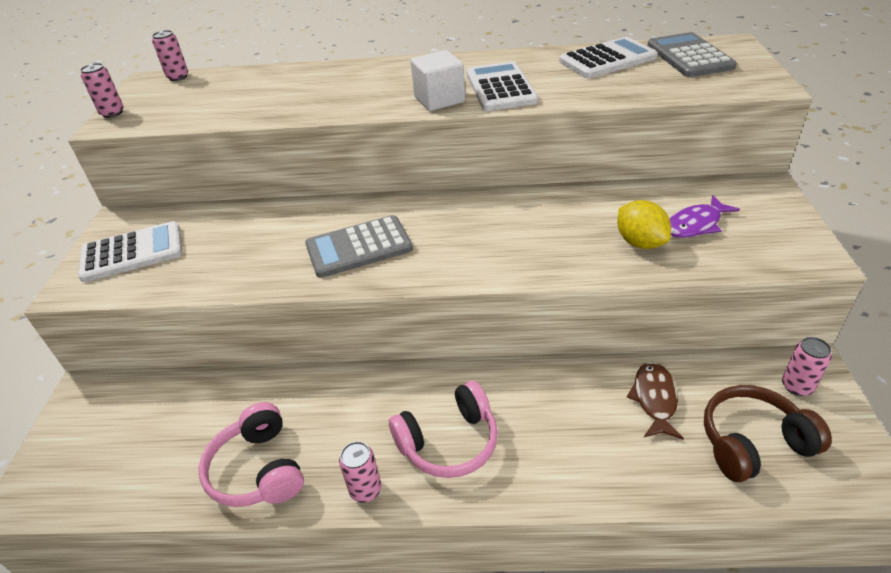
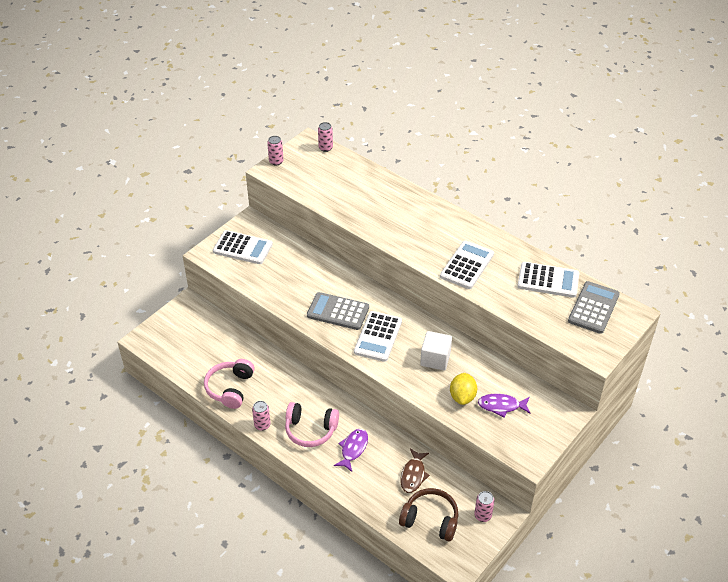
camera: 35 degrees right, 5 degrees up
white cube [410,50,465,111] -> white cube moved to [420,331,452,371]
brown fish [627,362,684,440] -> brown fish turned 150 degrees clockwise [400,448,430,493]
none -> purple fish [334,429,368,472]
none -> white calculator [354,311,402,362]

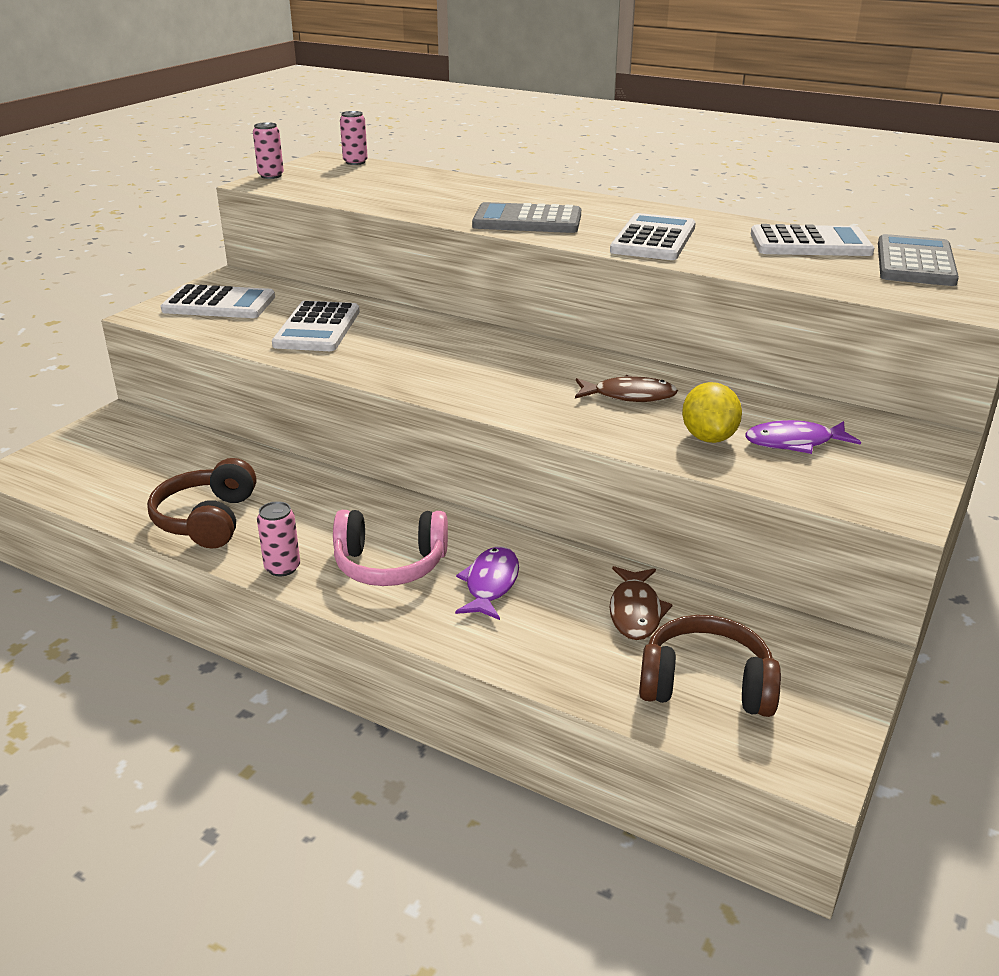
camera: 10 degrees left, 15 degrees down
pink headphones [204,359,255,409] -> brown headphones [147,458,256,549]
grey calculator [307,292,369,330] -> grey calculator moved to [472,202,581,233]
white calculator [354,311,402,362] -> white calculator moved to [272,301,360,351]
white cube [420,331,452,371] -> brown fish [575,375,678,402]
pink can [474,491,495,522] -> none

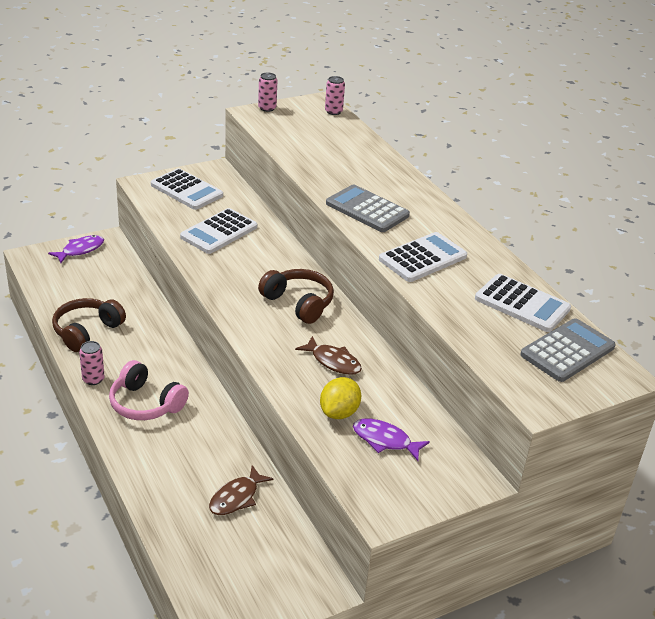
camera: 30 degrees right, 5 degrees up
purple fish [455,546,519,620] -> purple fish moved to [48,235,104,263]
brown headphones [639,615,781,717] -> brown headphones moved to [258,269,334,324]

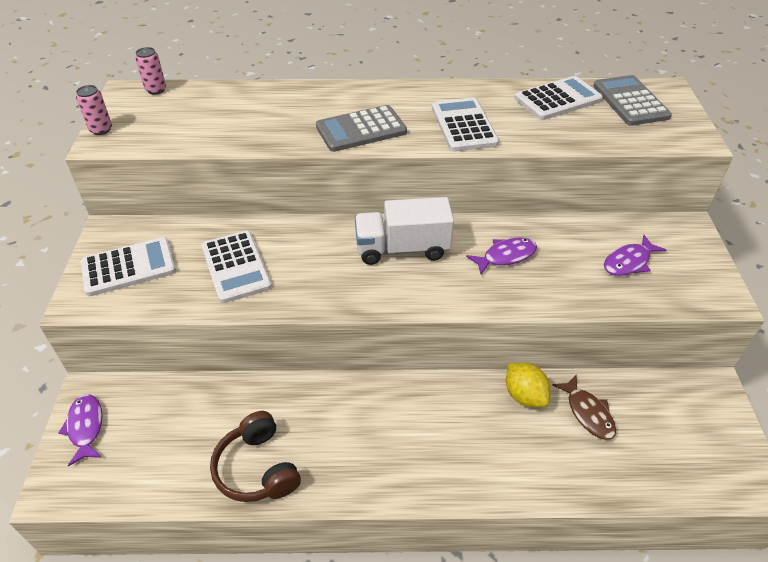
camera: 60 degrees left, 10 degrees up
pink can [79,341,104,385] -> none
pink headphones [109,360,189,420] -> none
brown headphones [258,269,334,324] -> white truck [355,197,454,265]
brown fish [295,336,362,375] -> purple fish [466,237,537,274]
yellow lemon [320,377,361,419] -> yellow lemon moved to [506,363,550,408]

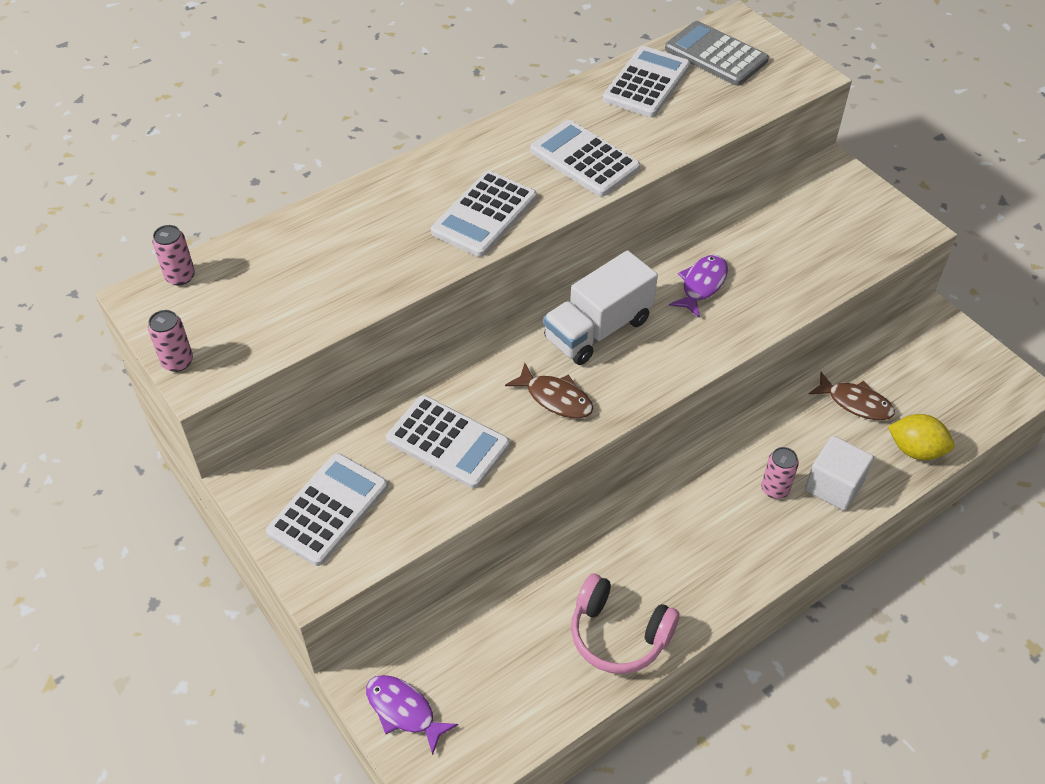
camera: 35 degrees left, 5 degrees up
brown headphones [210,411,301,502] -> pink headphones [571,574,680,674]
grey calculator [316,105,407,152] -> white calculator [431,171,537,257]
yellow lemon [506,363,550,408] -> yellow lemon moved to [888,414,955,460]
purple fish [604,235,666,276] -> none
none -> brown fish [505,363,593,418]
none -> pink can [761,447,799,499]
none -> white cube [805,436,874,511]

